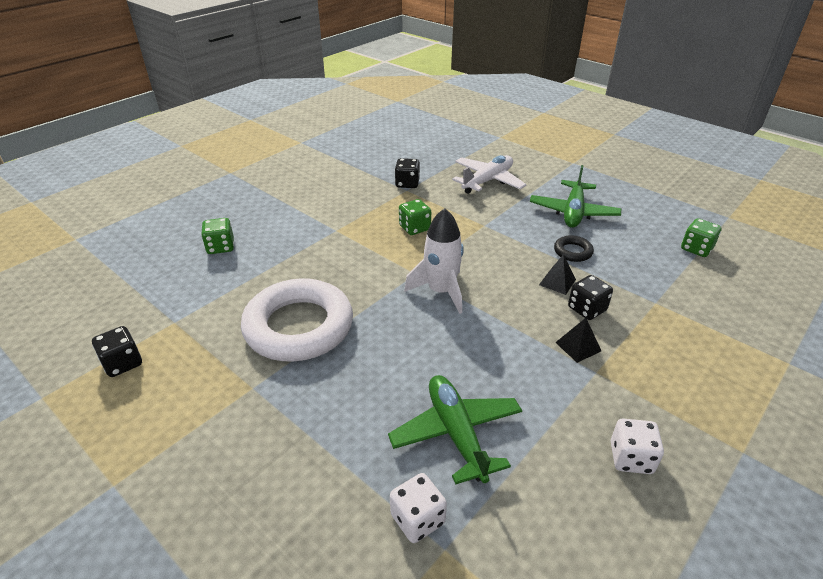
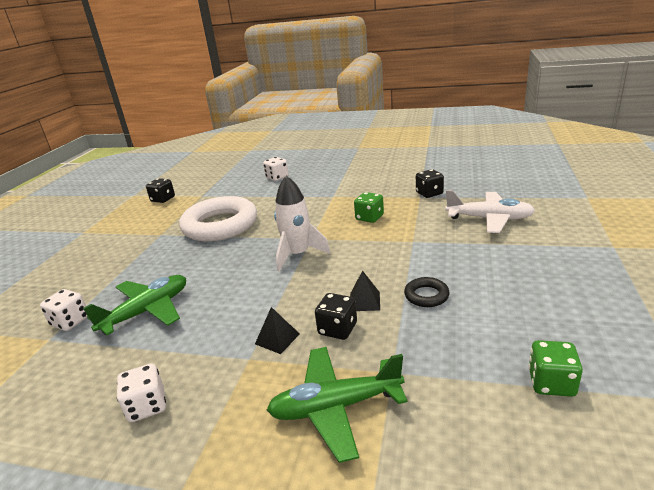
camera: 65 degrees right, 10 degrees down
green dice [201,218,234,254] -> white dice [263,157,289,181]
green plane [530,165,621,228] -> green plane moved to [267,347,408,463]

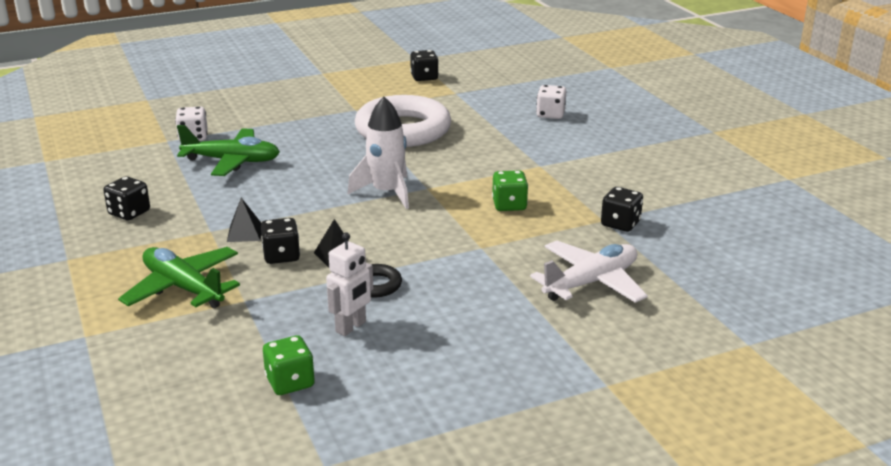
camera: 50 degrees right, 0 degrees up
white dice [117,364,166,422] -> black dice [103,176,150,220]
white plane [445,190,535,233] -> white plane turned 105 degrees counterclockwise [530,240,648,303]
none -> white robot [326,232,373,336]

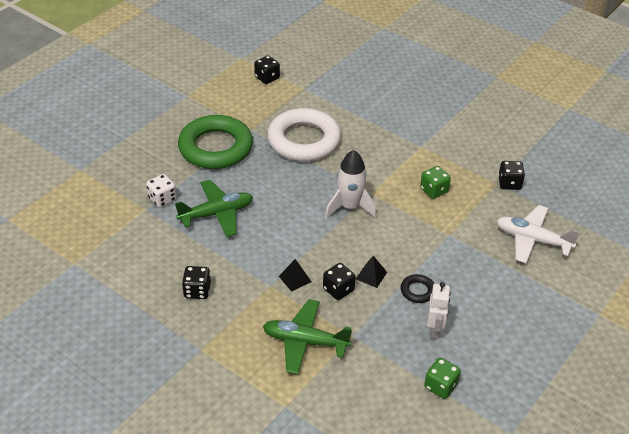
camera: 30 degrees left, 15 degrees up
white plane [530,240,648,303] -> white plane turned 90 degrees counterclockwise [497,205,580,263]
white dice [536,85,566,119] -> none
none -> green ring [178,115,253,169]

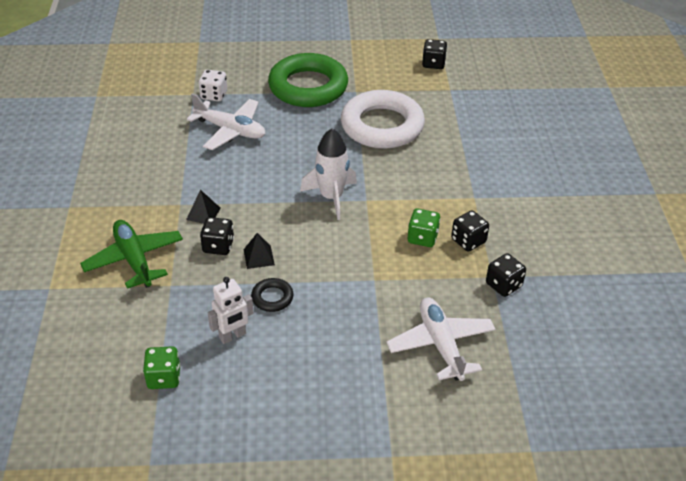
camera: 50 degrees right, 0 degrees up
green plane [175,180,253,237] -> white plane [187,93,266,150]
black dice [182,266,211,299] -> black dice moved to [451,210,489,252]

